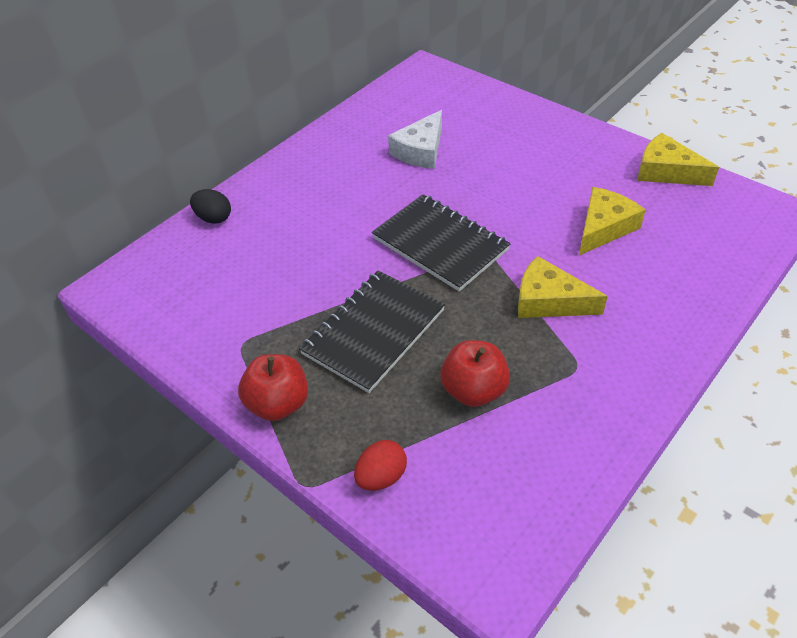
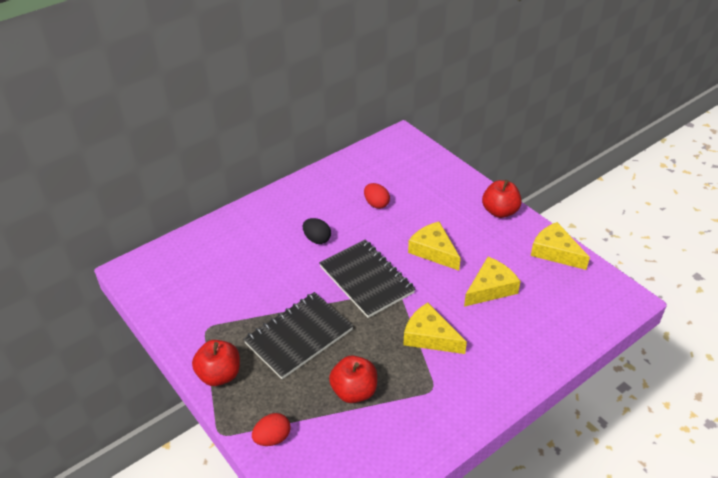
camera: 10 degrees right, 5 degrees down
black egg [190,189,231,224] -> black egg moved to [303,218,331,244]
white cheese [388,110,442,169] -> red egg [364,183,390,209]
none -> yellow cheese [408,222,461,271]
none -> red apple [482,180,522,218]

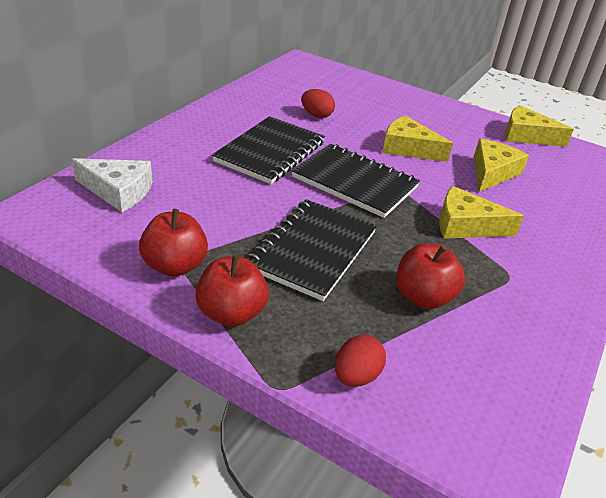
camera: 25 degrees left, 5 degrees down
black egg [303,218,331,244] -> black notebook [212,116,325,184]
red apple [482,180,522,218] -> red apple moved to [139,209,208,277]
none -> white cheese [71,158,152,213]

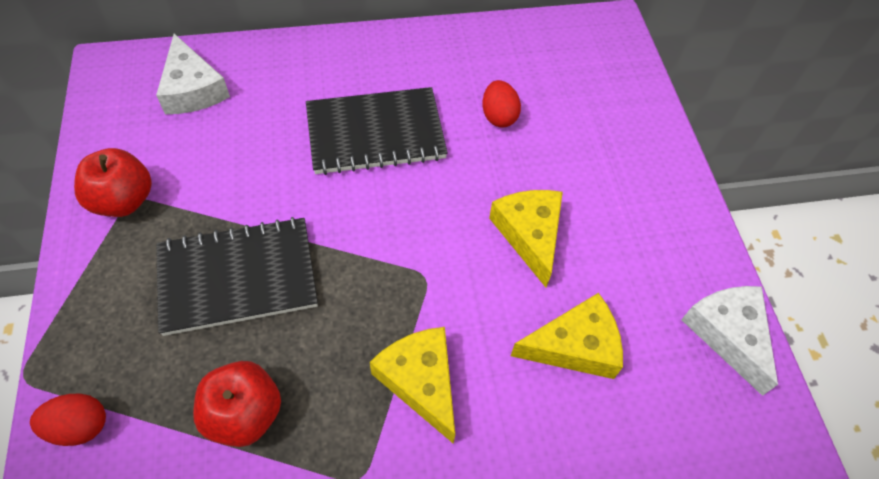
camera: 50 degrees right, 20 degrees up
red apple [195,254,269,327] -> none
black notebook [291,144,420,218] -> none
yellow cheese [505,105,574,147] -> white cheese [681,286,778,396]

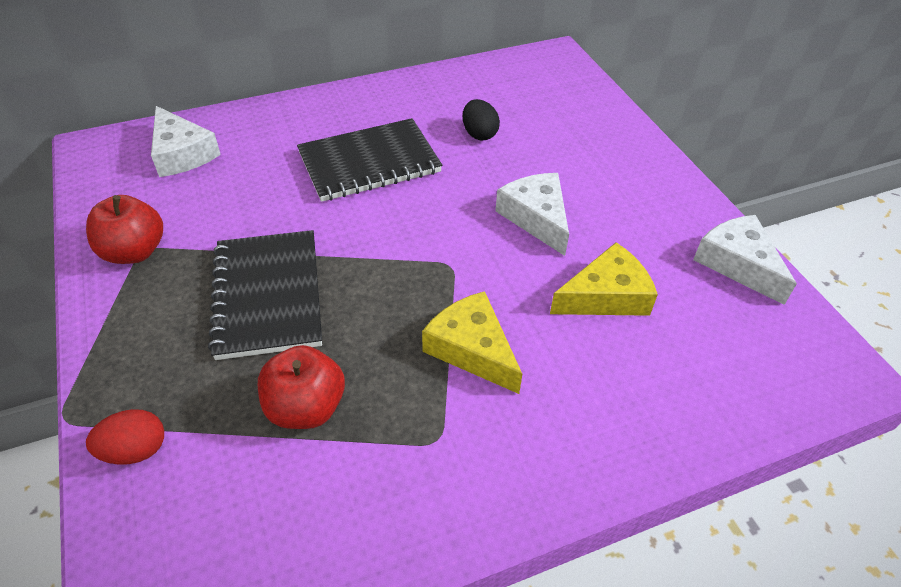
camera: 10 degrees left, 10 degrees down
black notebook [156,217,318,336] -> black notebook turned 75 degrees counterclockwise [208,230,322,360]
red egg [482,80,521,128] -> black egg [463,99,500,141]
yellow cheese [489,190,563,287] -> white cheese [495,173,569,256]

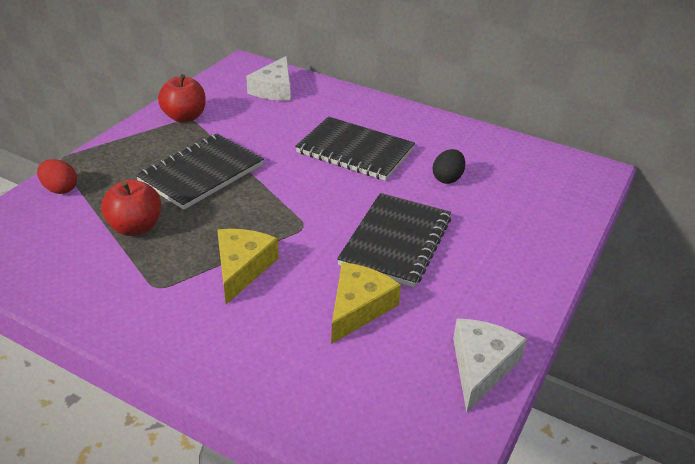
camera: 50 degrees right, 10 degrees down
white cheese [495,173,569,256] -> black notebook [337,193,451,287]
yellow cheese [550,242,658,316] -> yellow cheese turned 90 degrees counterclockwise [331,262,401,344]

